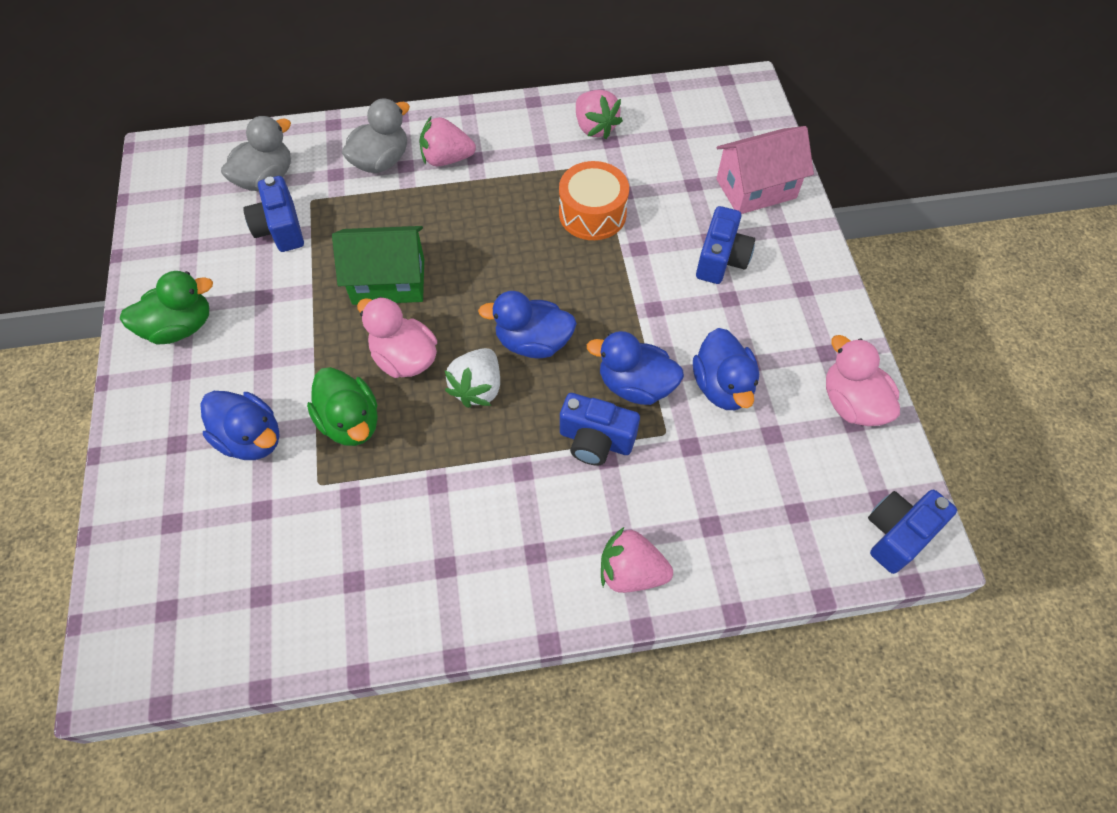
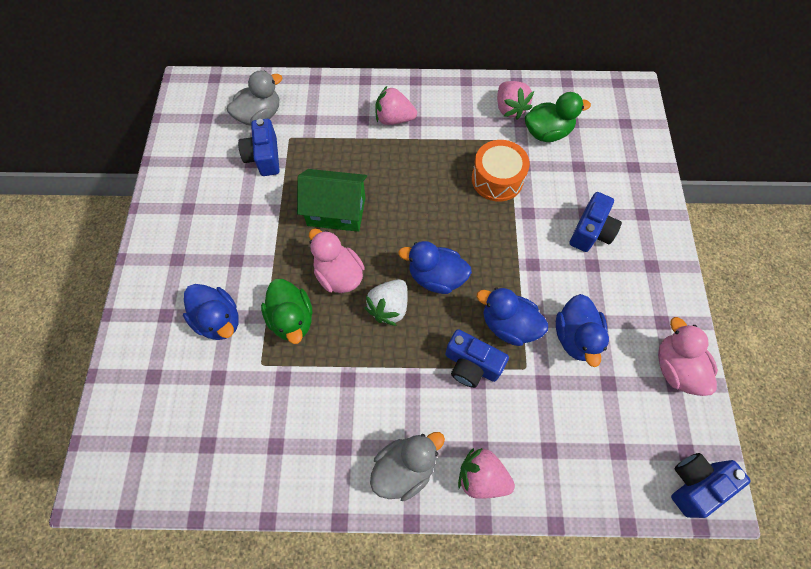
camera: 10 degrees right, 5 degrees up
green duck [120,271,213,345] -> green duck moved to [525,92,591,142]
grey duck [342,98,410,173] -> grey duck moved to [370,432,445,501]
pink house [716,126,814,214] -> none

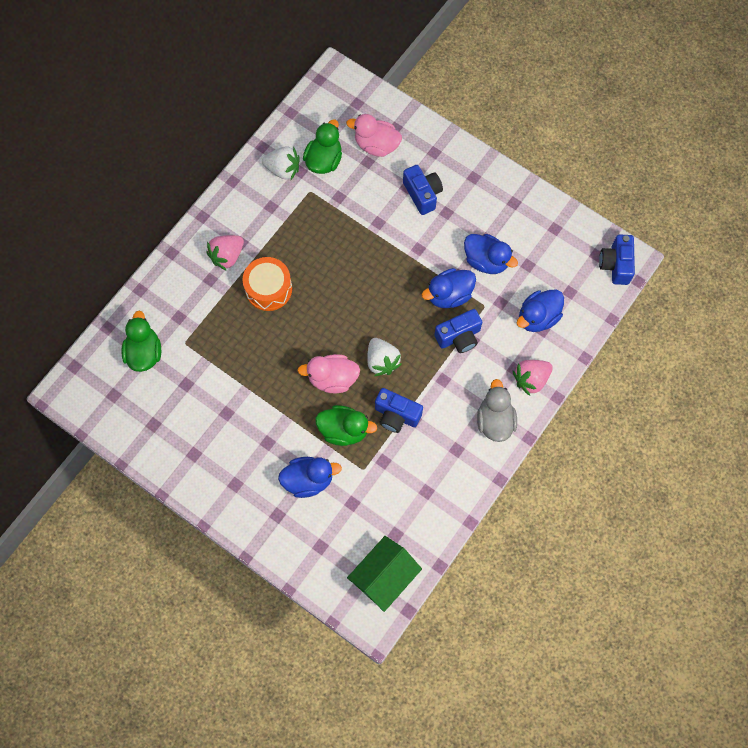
camera: 55 degrees left, 5 degrees up
grey duck [227,71,282,126] -> green duck [121,311,161,372]
blue camera [238,119,280,176] -> blue camera moved to [375,388,423,433]
green house [297,169,367,232] -> green house moved to [347,536,422,612]
blue duck [398,241,472,294] -> blue duck moved to [517,290,564,332]
orange drum [472,140,530,202] -> orange drum moved to [243,257,292,311]
pink strawberry [497,81,534,120] -> white strawberry [262,146,300,180]
pink duck [658,317,718,396] -> pink duck moved to [346,114,402,157]

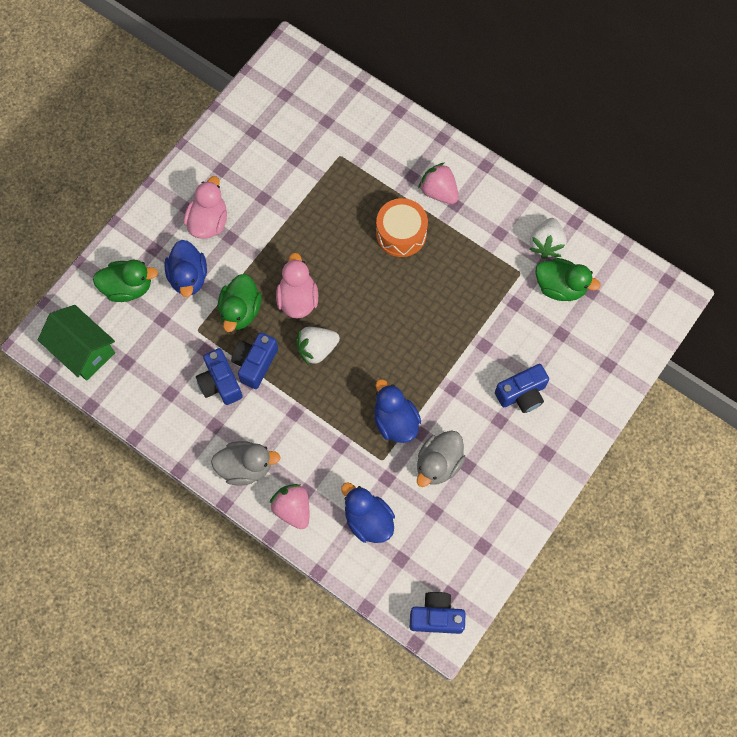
camera: 90 degrees right, 0 degrees up
green duck [121,311,161,372] -> green duck moved to [93,260,158,302]
pink duck [346,114,402,157] -> pink duck moved to [184,176,227,239]
blue camera [434,309,482,353] -> blue camera moved to [196,348,243,405]
blue duck [464,234,518,274] -> grey duck [417,430,466,487]

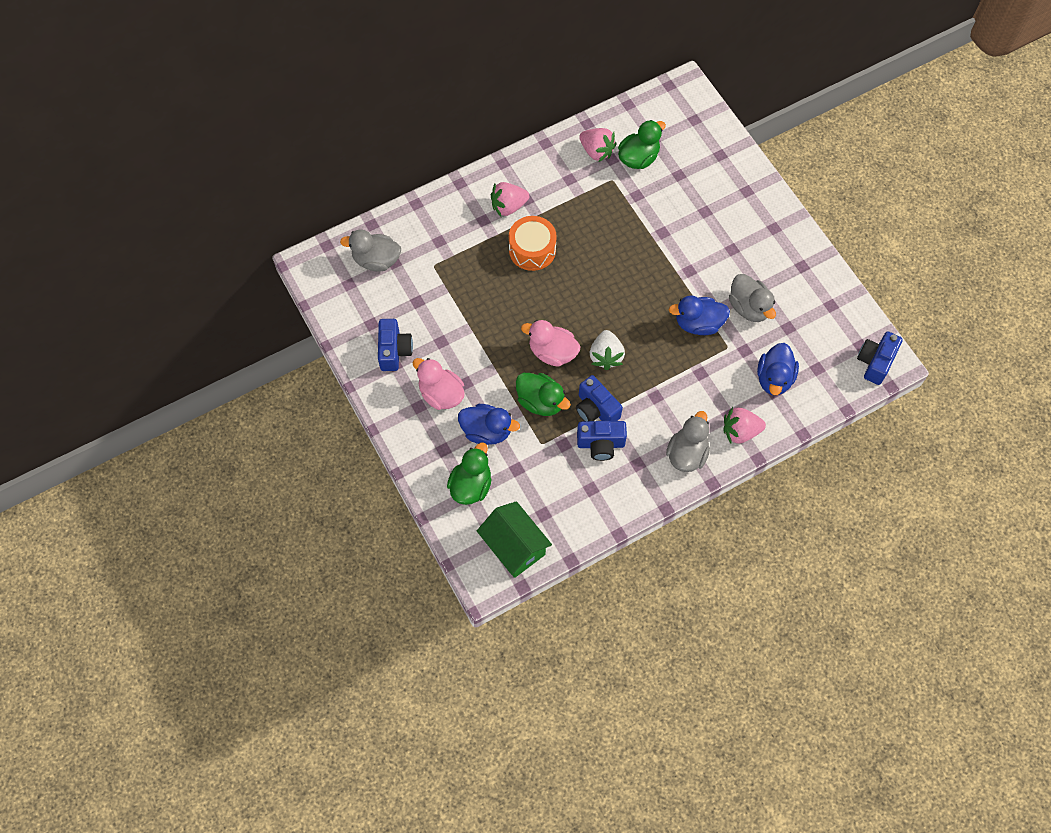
camera: 65 degrees left, 5 degrees down
green house [38,305,115,381] -> green house turned 75 degrees clockwise [477,501,552,578]
blue duck [341,482,395,543] -> blue duck turned 60 degrees counterclockwise [757,343,799,395]
blue camera [495,364,549,413] -> blue camera moved to [378,319,413,371]
white strawberry [530,218,567,259] -> pink strawberry [579,128,617,162]
none -> grey duck [340,229,401,272]

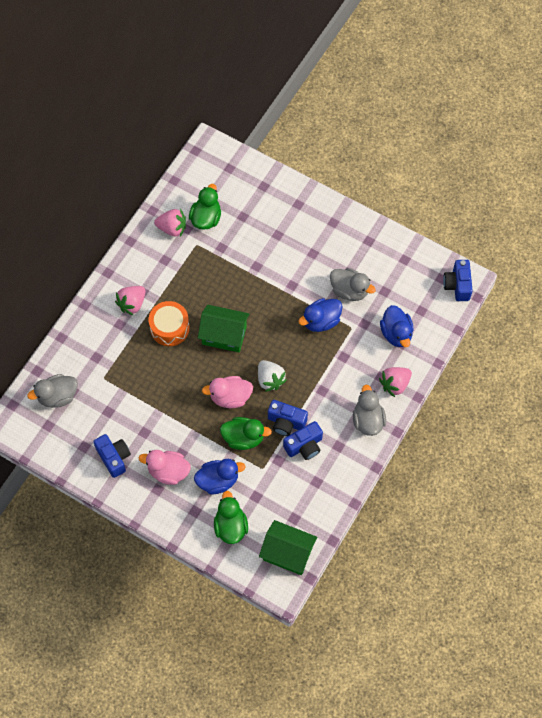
camera: 30 degrees left, 0 degrees up
none -> green house [198,305,249,353]

